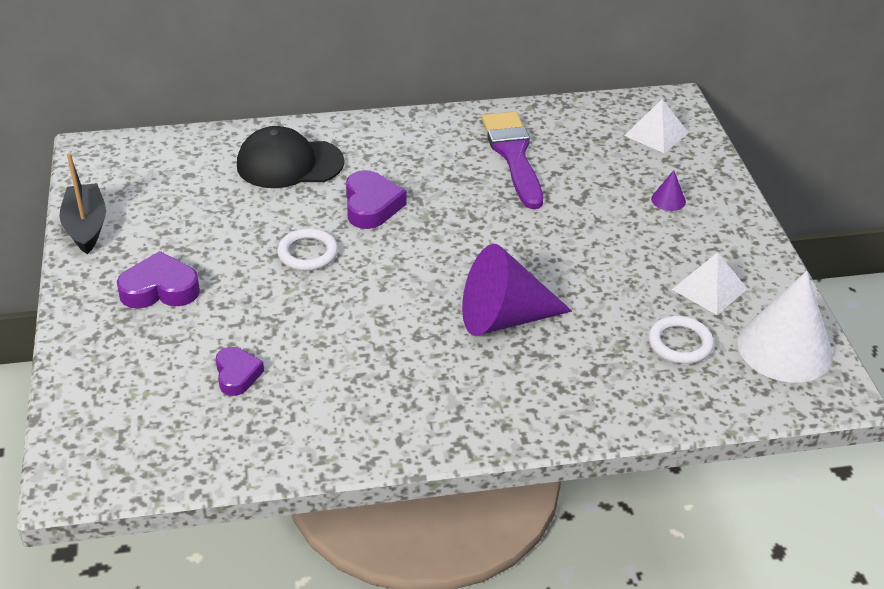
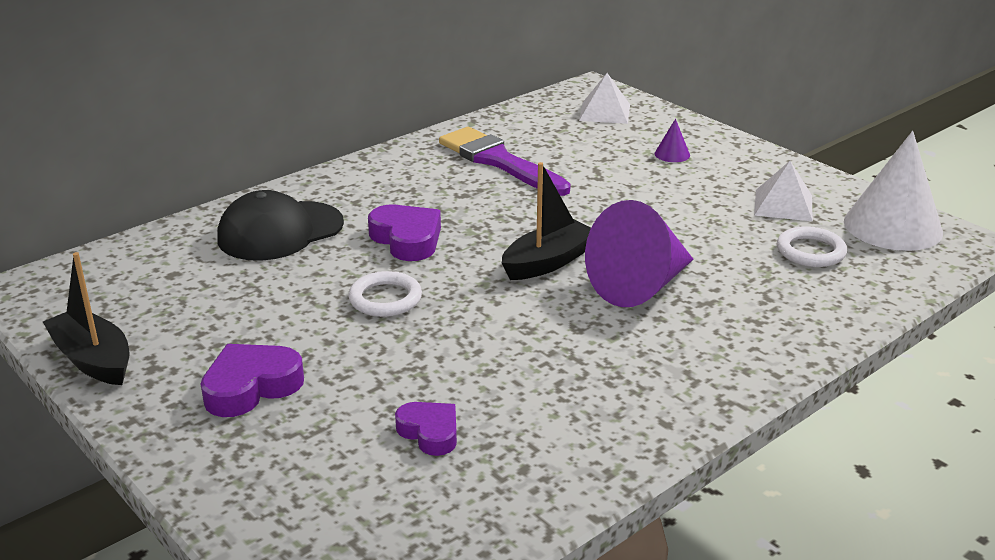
camera: 30 degrees left, 10 degrees down
none -> black boat [502,162,591,280]

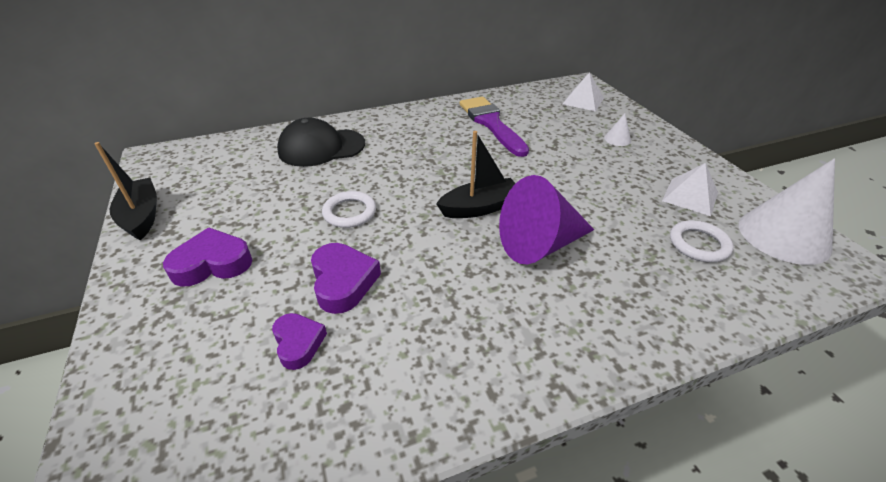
camera: 20 degrees right, 10 degrees up
purple heart [368,205,441,261] -> purple heart moved to [311,243,381,314]
purple cone [655,119,690,162] -> white cone [604,113,631,146]

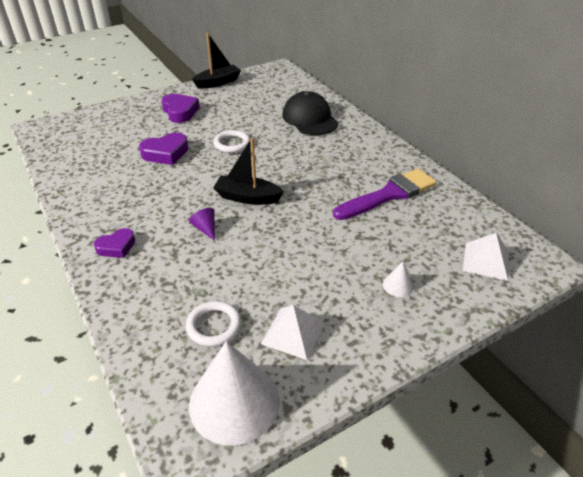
camera: 80 degrees right, 0 degrees up
purple heart [272,313,327,370] -> purple heart moved to [94,228,135,258]
black boat [436,131,516,218] -> black boat turned 135 degrees clockwise [213,138,284,205]
purple cone [499,175,594,264] -> purple cone [189,208,215,241], size x0.42

